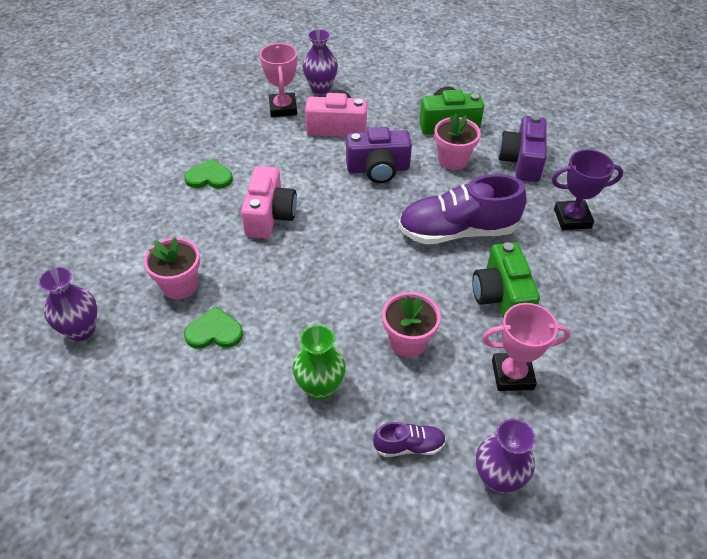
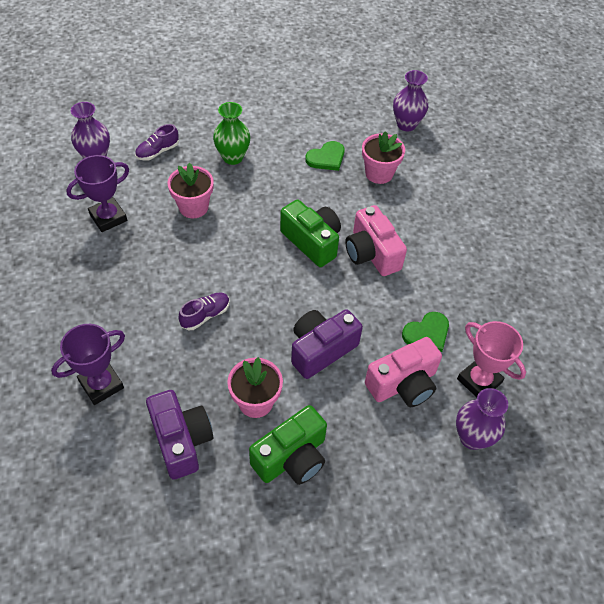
camera: 145 degrees right, 5 degrees up
green heart [184,158,233,189] -> green heart moved to [402,312,449,352]
purple shoe [398,174,526,244] -> purple shoe [179,292,230,330], size x0.46
green camera [472,242,540,319] -> green camera moved to [280,200,341,267]
pink trophy [482,303,570,391] -> purple trophy [66,155,129,232]

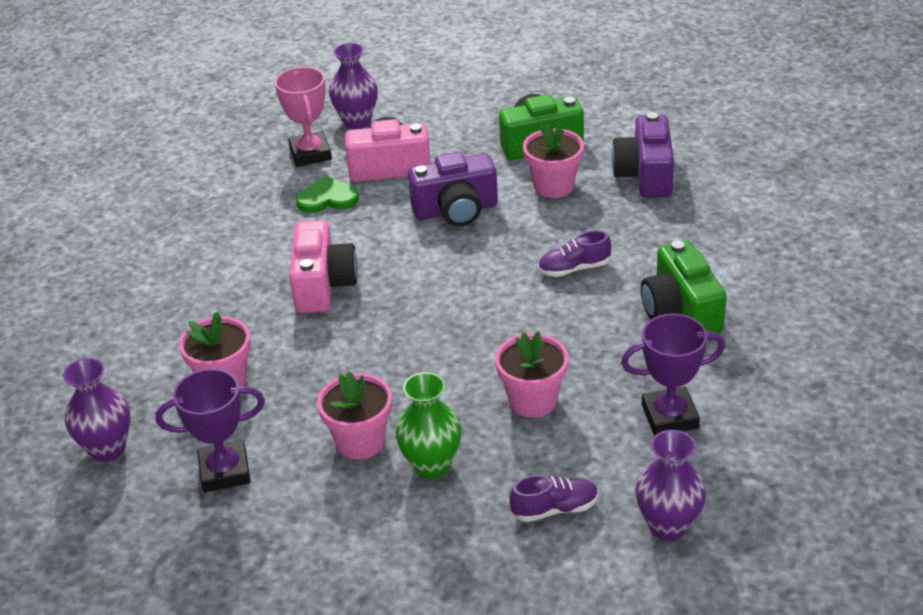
camera: 150 degrees left, 15 degrees down
purple trophy [51,324,125,405] -> purple trophy moved to [156,369,265,492]
green camera [280,200,341,267] -> green camera moved to [641,240,727,333]
green heart [305,141,345,171] -> none
none -> pink flower pot [317,371,392,459]

